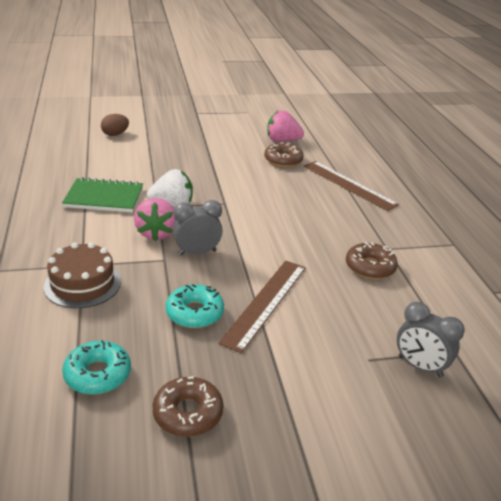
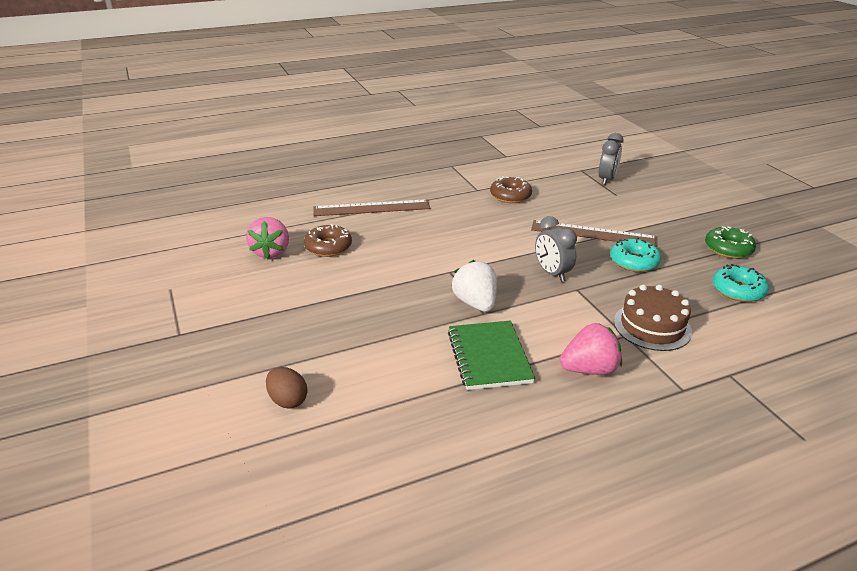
camera: 100 degrees left, 0 degrees up
pink strawberry [134,198,176,241] -> pink strawberry moved to [560,323,622,375]
brown donut [153,376,224,437] -> green donut [705,226,756,259]
brown ruler [304,161,399,211] -> brown ruler turned 45 degrees clockwise [313,199,430,216]

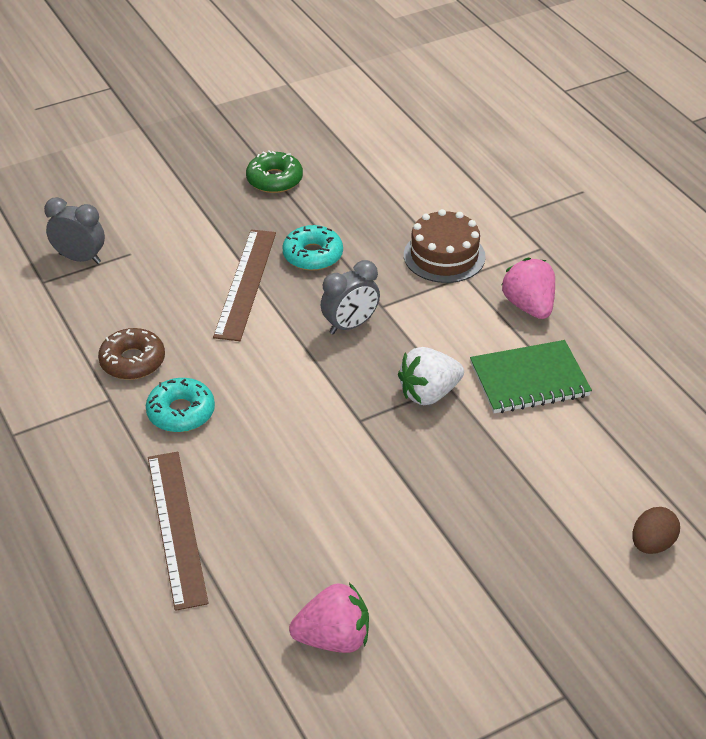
camera: 95 degrees left, 10 degrees up
brown donut [304,224,352,257] -> none
turquoise donut [713,264,769,302] -> turquoise donut moved to [146,378,215,432]

